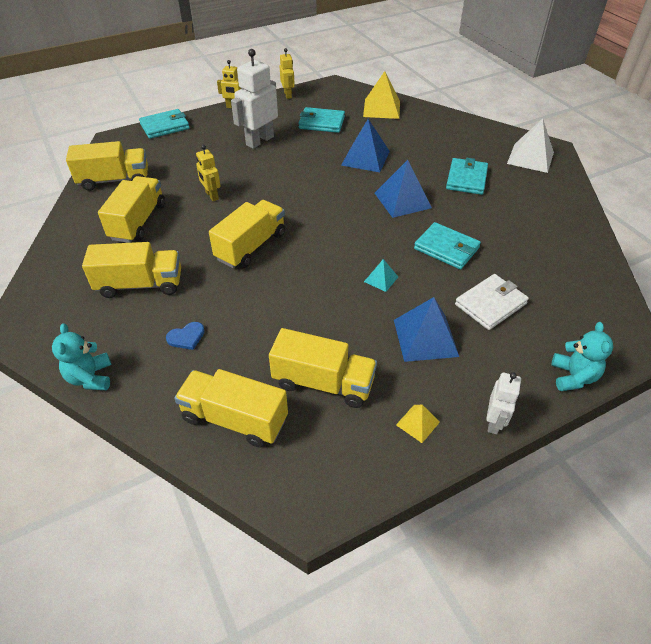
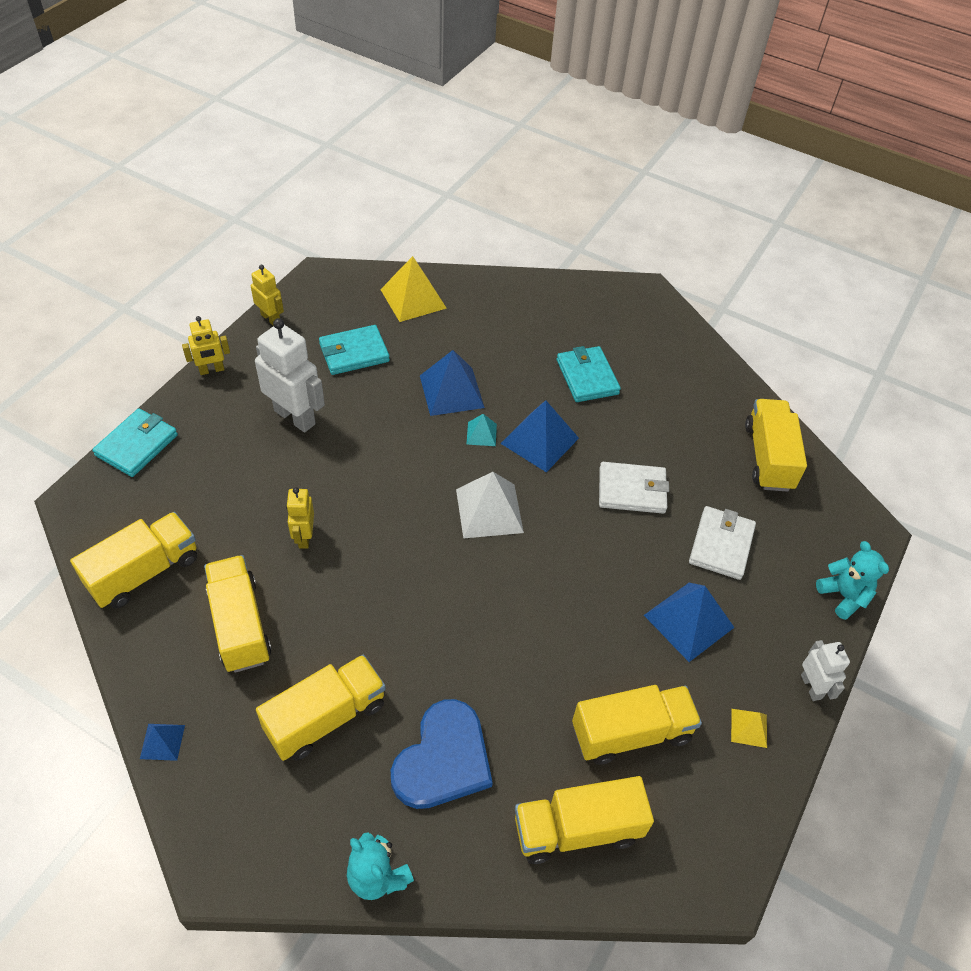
camera: 35 degrees left, 5 degrees up
blue heart [166,322,205,350] -> blue heart [391,699,493,809], size x2.28
yellow robot [196,145,221,201] -> yellow robot turned 60 degrees clockwise [286,487,314,549]
yellow truck [209,200,285,268] -> yellow truck moved to [745,399,807,492]
white robot [231,49,278,149] -> white robot turned 120 degrees clockwise [255,318,325,433]
turquoise pyramid [364,259,398,292] -> turquoise pyramid moved to [466,414,497,446]
turquoise wallet [414,222,481,270] -> white wallet [599,462,669,514]
white pyramid [507,118,554,173] -> white pyramid moved to [456,472,524,539]
none -> blue pyramid [140,724,185,761]

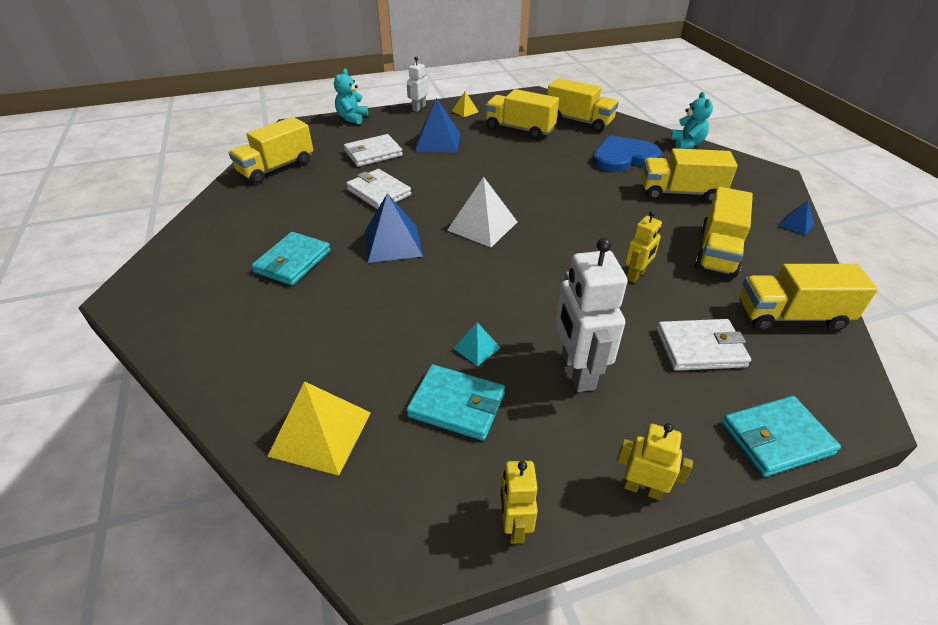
camera: 135 degrees left, 10 degrees down
blue pyramid [420,350,485,416] -> none
turquoise pyramid [466,414,497,446] -> turquoise pyramid moved to [453,322,500,366]
none -> white wallet [657,319,751,371]

